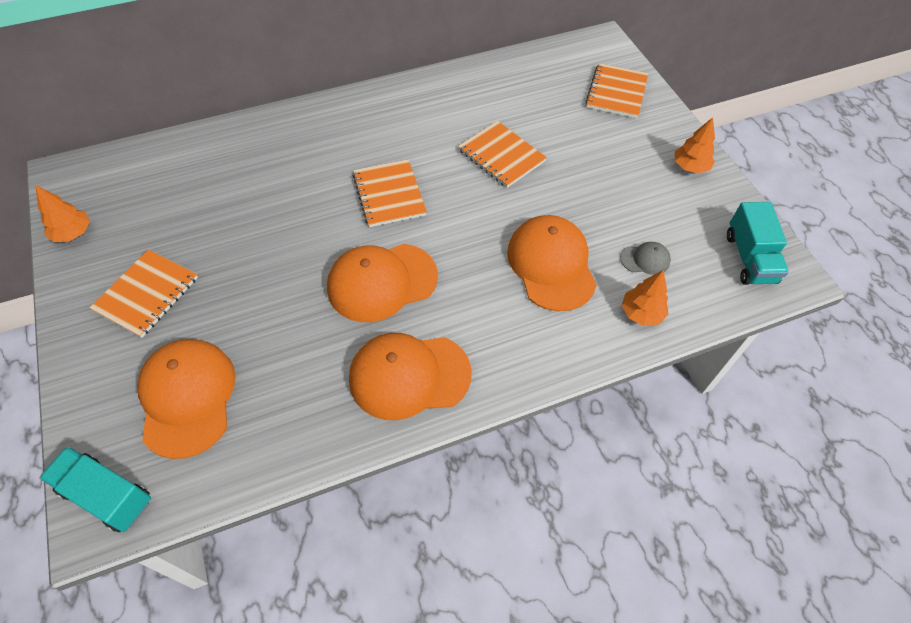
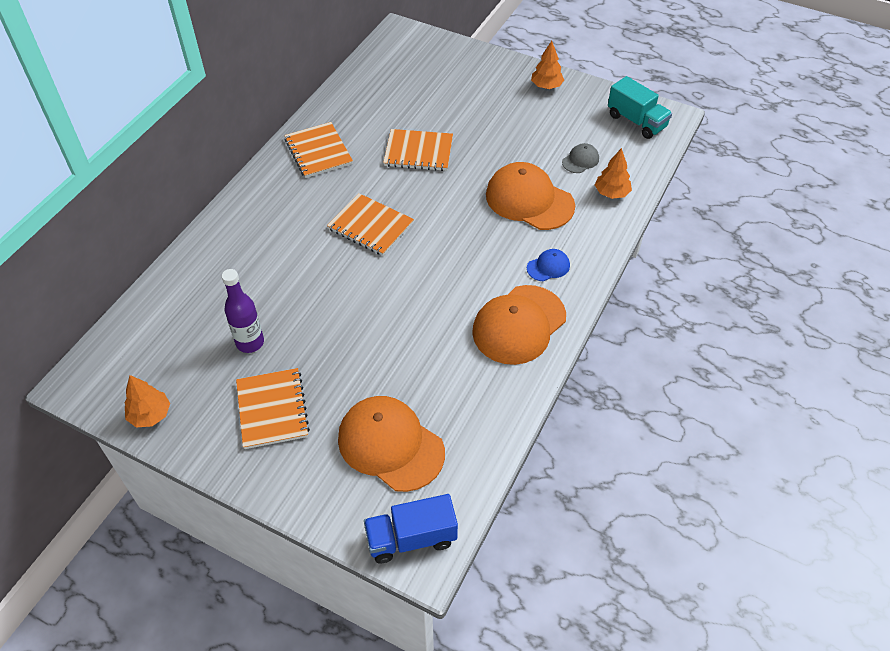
camera: 40 degrees left, 5 degrees down
turquoise truck [39,446,151,532] -> blue truck [364,494,458,563]
orange cap [327,244,438,322] -> none
orange notebook [585,63,648,118] -> orange notebook moved to [284,122,353,178]
none -> purple bottle [222,269,264,353]
none -> blue cap [527,249,570,281]

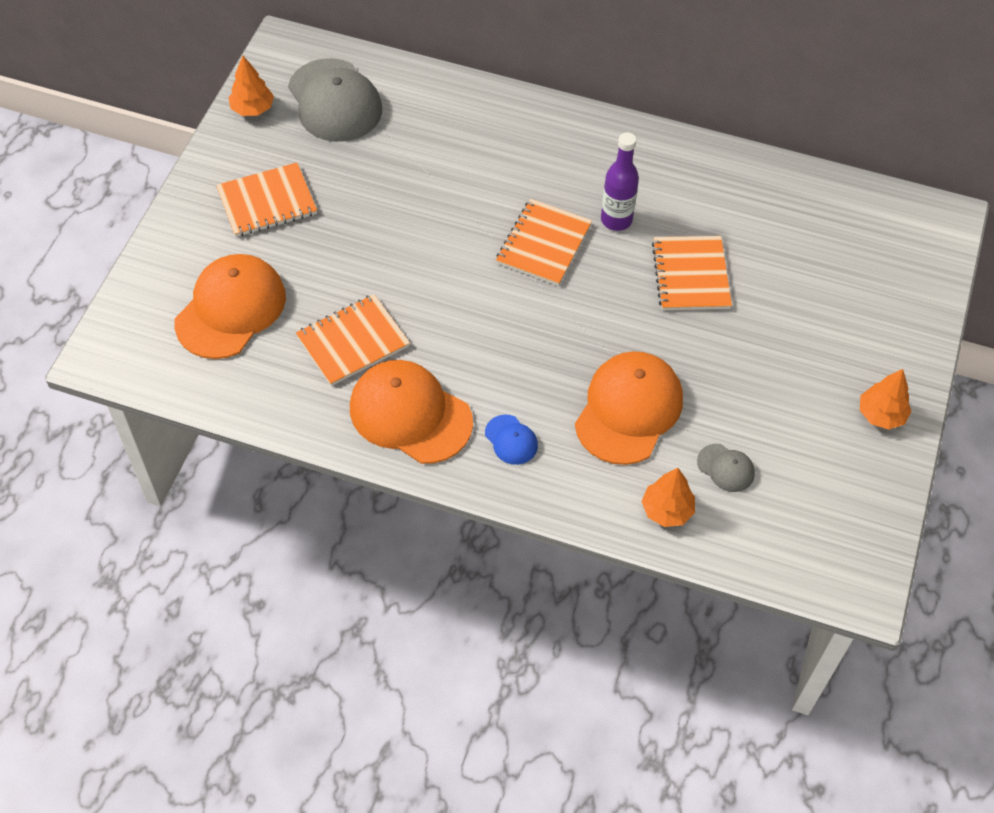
camera: 80 degrees right, 5 degrees up
purple bottle [222,269,264,353] -> purple bottle moved to [601,132,639,231]
orange notebook [284,122,353,178] -> orange notebook moved to [296,294,410,386]
blue truck [364,494,458,563] -> none
turquoise truck [608,76,672,139] -> none
none -> grey cap [288,58,382,142]

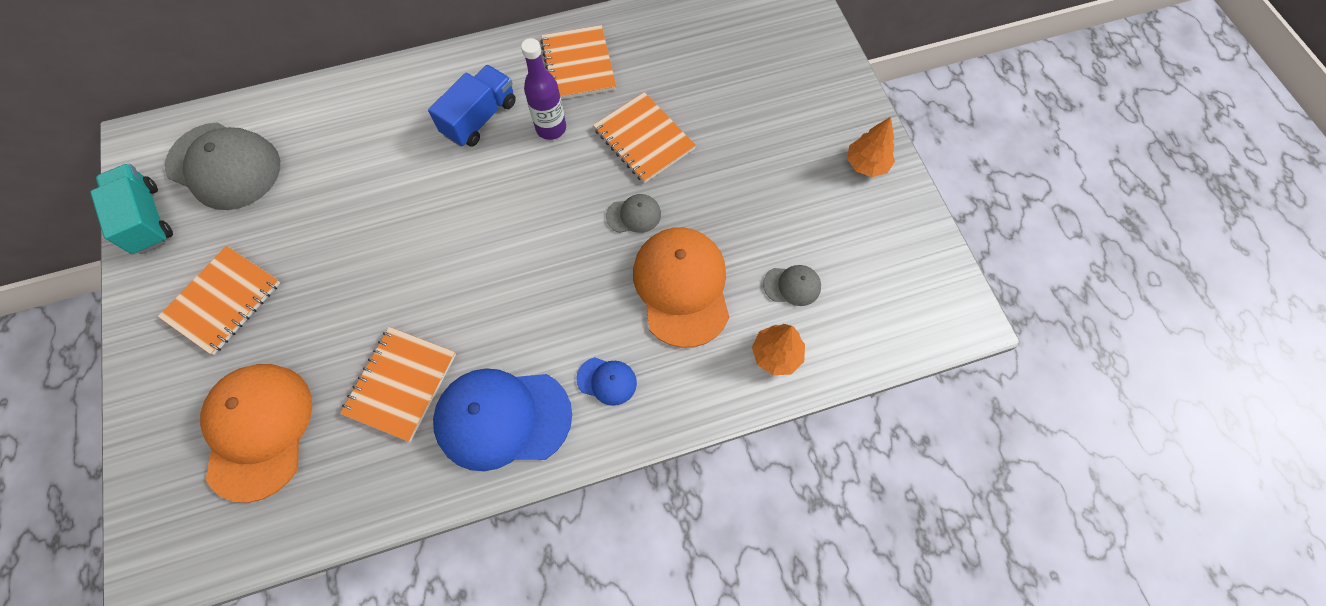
camera: 35 degrees left, 10 degrees up
orange tree [228,56,274,116] -> turquoise truck [90,163,173,254]
orange cap [350,360,473,464] -> blue cap [433,368,572,471]
orange notebook [496,199,592,286] -> orange notebook moved to [540,25,616,99]
none -> blue truck [428,65,516,147]
none -> grey cap [606,194,661,233]

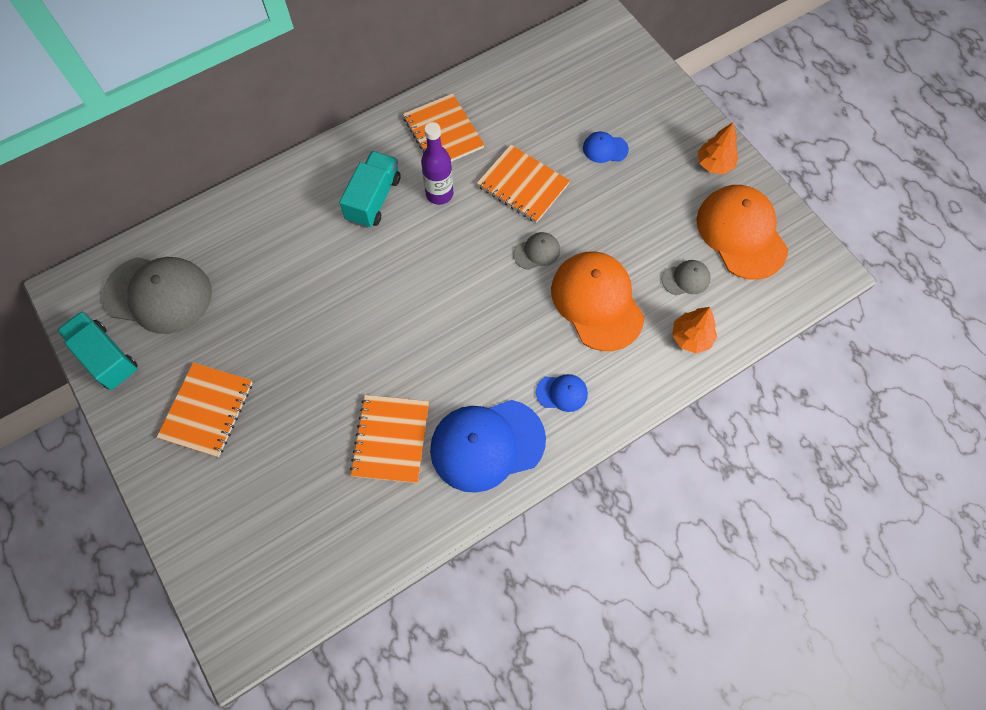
camera: 15 degrees left, 0 degrees up
orange cap [200,364,312,503] -> orange cap moved to [697,185,788,280]
blue truck [428,65,516,147] -> turquoise truck [339,151,401,228]
none -> blue cap [583,132,629,163]

